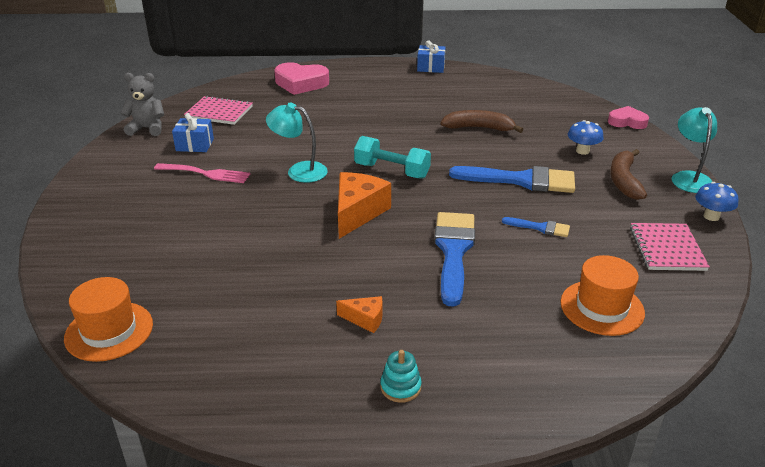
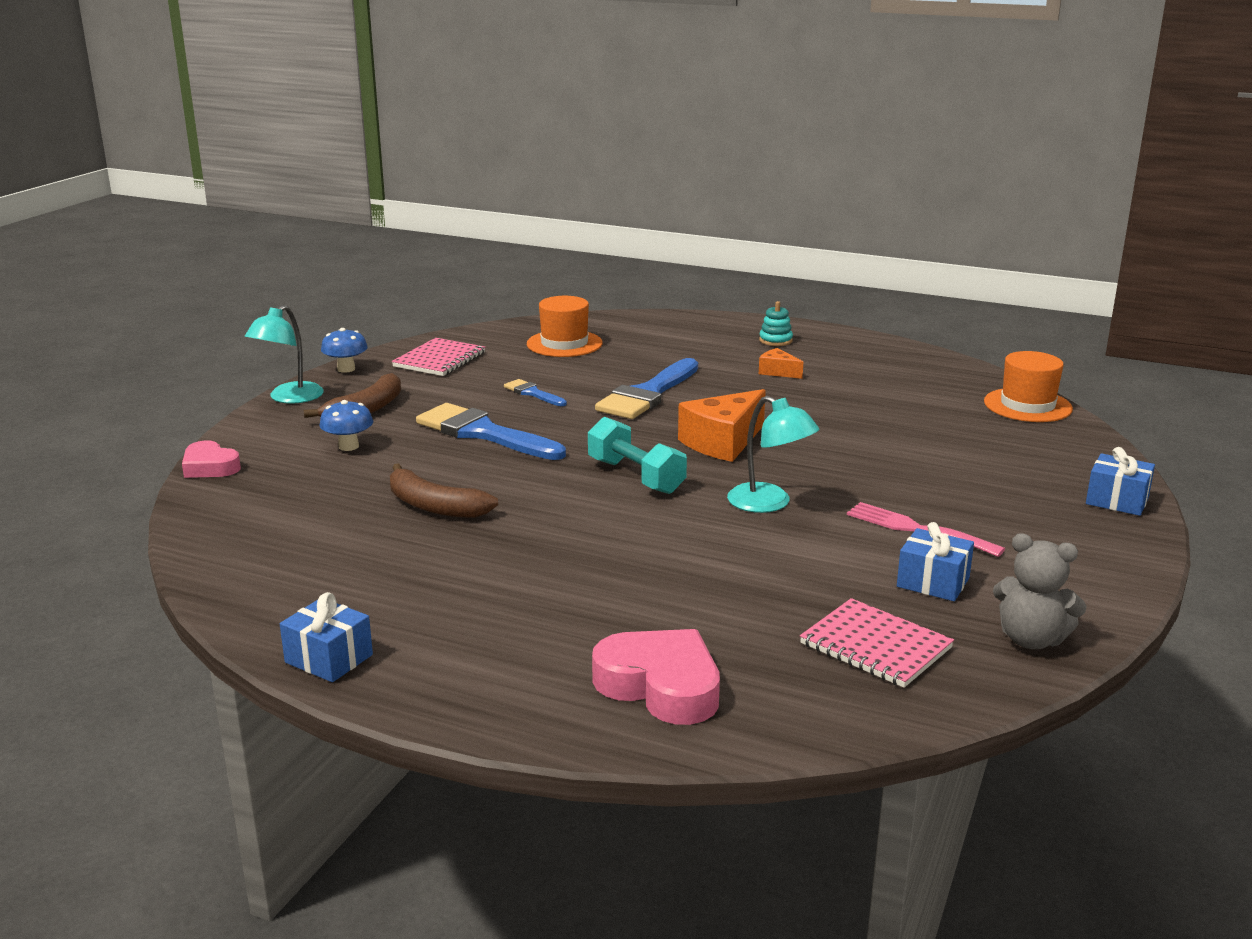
camera: 155 degrees left, 10 degrees down
none -> blue gift [1086,447,1155,516]

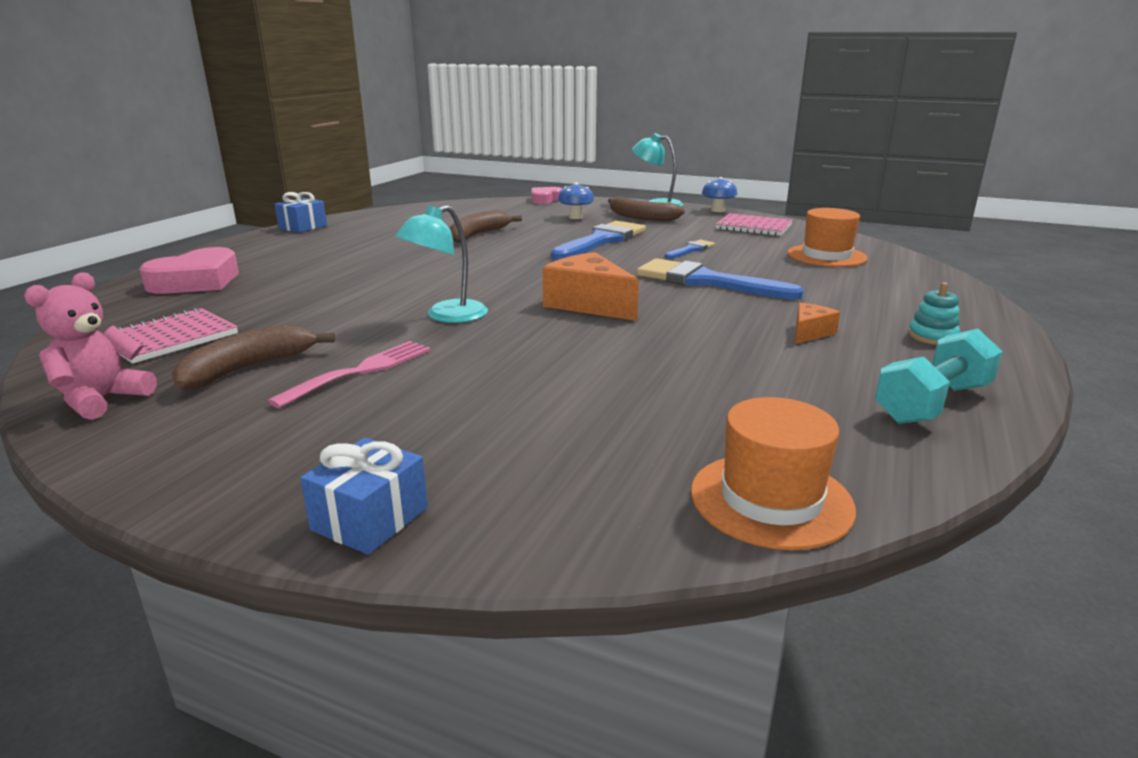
camera: 90 degrees right, 0 degrees up
turquoise dumbbell [588,417,687,494] -> turquoise dumbbell moved to [875,329,1003,424]
blue gift [897,522,974,601] -> brown banana [172,324,335,391]
grey teddy bear [993,533,1087,649] -> pink teddy bear [24,272,157,420]

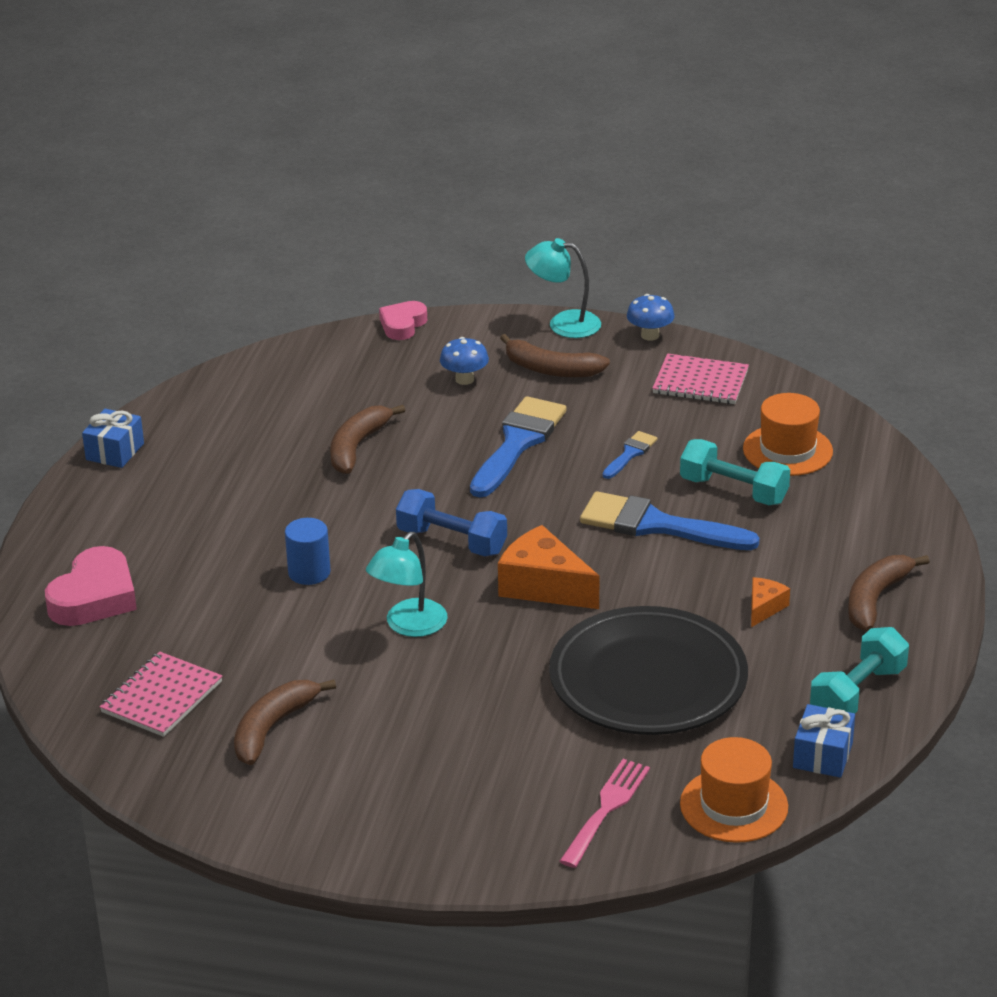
camera: 10 degrees left, 10 degrees up
pink teddy bear [24,272,157,420] -> none
pink fork [267,341,431,408] -> pink fork moved to [559,759,650,868]
blue gift [300,437,428,555] -> blue gift moved to [793,704,855,778]
turquoise stacking toy [908,282,960,345] -> brown banana [848,555,930,631]
none -> blue cylinder [285,518,331,585]
none -> blue dumbbell [396,489,507,556]
none -> black plate [549,606,748,735]
none -> turquoise dumbbell [680,439,790,505]

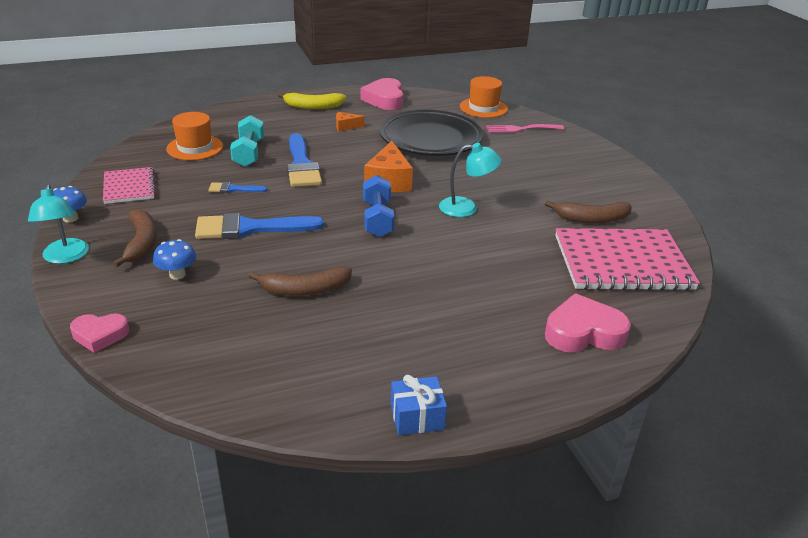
camera: 125 degrees left, 0 degrees up
pink notebook [99,652,222,737] -> pink notebook [555,228,700,291], size x1.79
blue cylinder [285,518,331,585] -> none
blue gift [793,704,855,778] -> none
turquoise dumbbell [810,627,909,713] -> pink heart [361,78,403,110]
brown banana [848,555,930,631] -> yellow banana [278,93,346,109]

